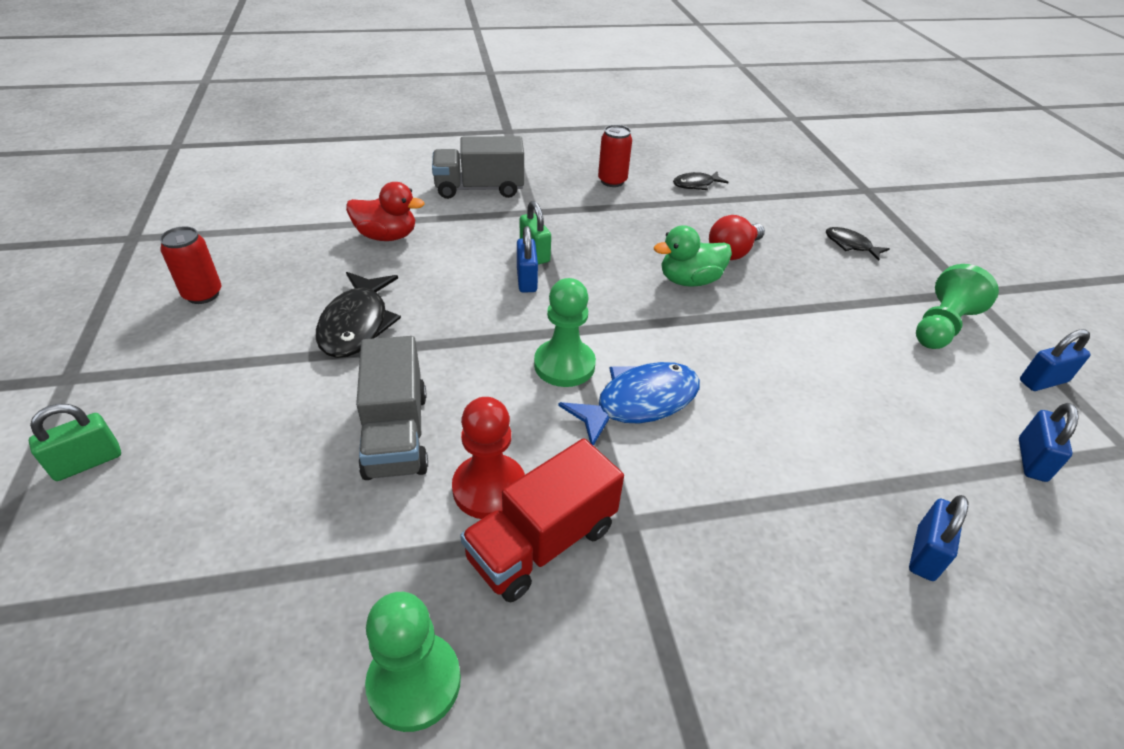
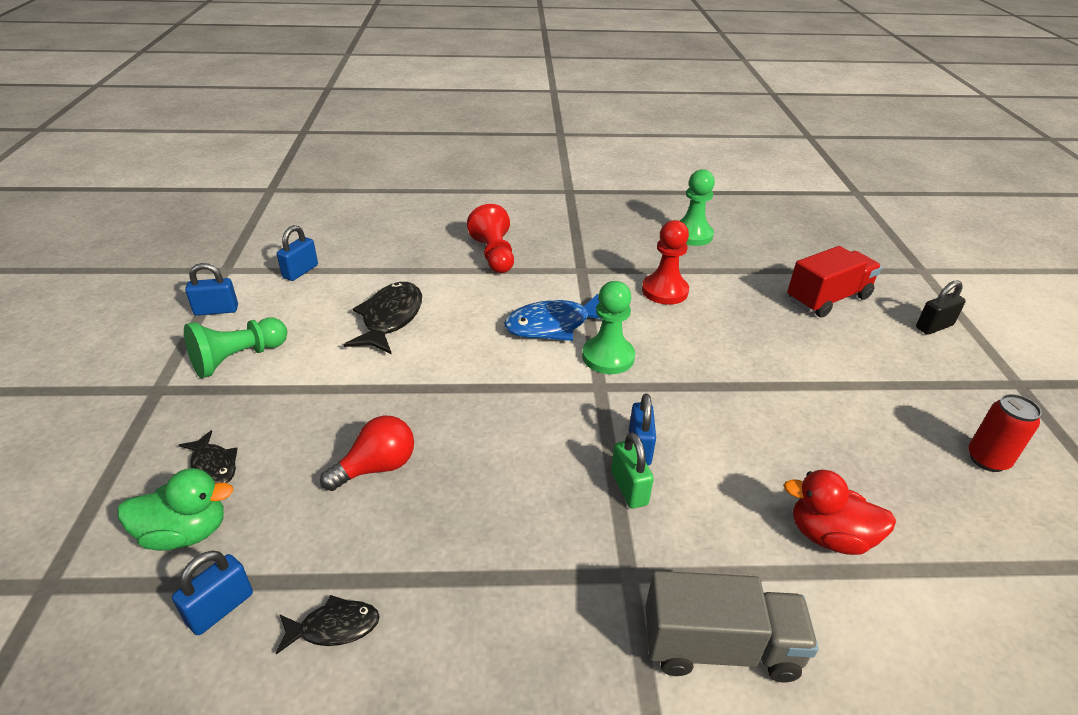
camera: 170 degrees left, 5 degrees down
green padlock [28,404,121,481] -> black padlock [916,280,966,335]
black fish [316,272,401,358] -> black fish moved to [344,282,422,354]
grey truck [356,336,428,480] -> none
red truck [460,438,624,602] -> red truck moved to [787,246,882,318]
red can [598,125,632,187] -> none
green duck [654,225,732,287] -> green duck moved to [117,468,233,551]
blue padlock [909,495,969,581] -> blue padlock moved to [172,550,253,635]
none -> red pawn [467,204,514,273]

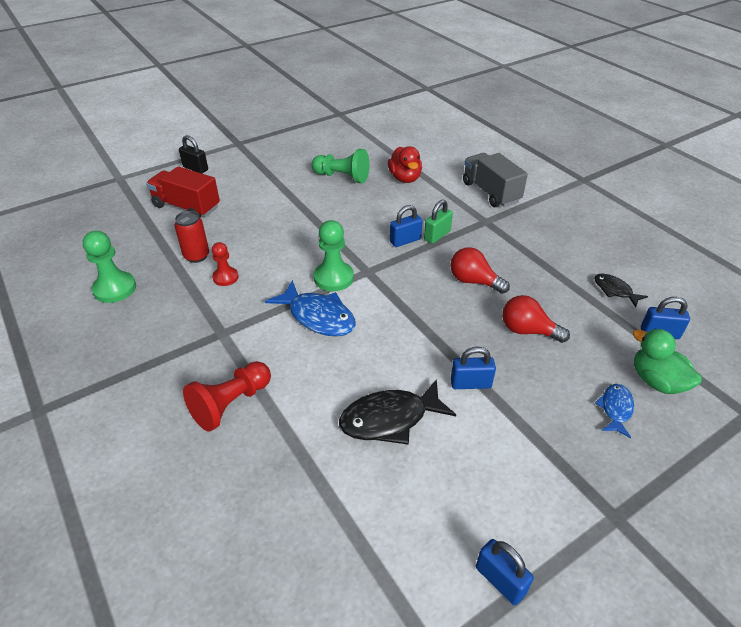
camera: 120 degrees left, 5 degrees up
black fish [179,430,238,483] -> blue fish [595,384,634,438]
green pawn [184,317,287,378] -> green pawn moved to [312,149,369,183]
blue padlock [277,225,318,281] -> blue padlock moved to [451,347,496,389]
red pawn [642,220,689,305] -> red pawn [212,242,239,286], size x0.63
red can [968,394,1042,472] -> red can moved to [174,211,209,263]
none -> red light bulb [450,247,510,294]

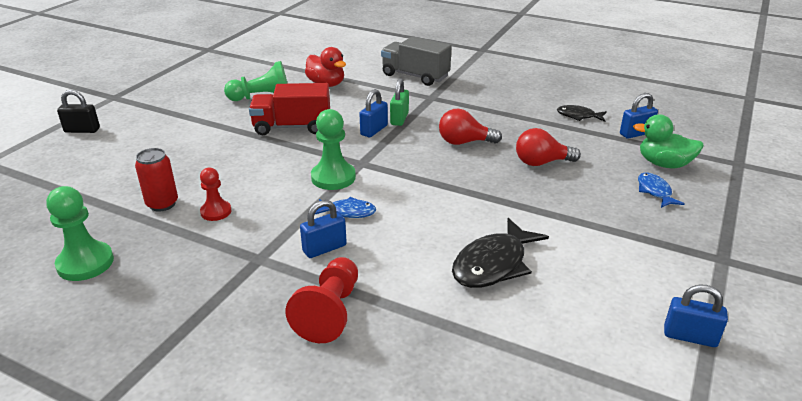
camera: 30 degrees left, 10 degrees down
red truck [146,166,220,218] -> red truck moved to [249,83,330,135]
blue fish [265,280,356,336] -> blue fish [314,197,376,218], size x0.56
blue padlock [451,347,496,389] -> blue padlock moved to [300,200,347,258]

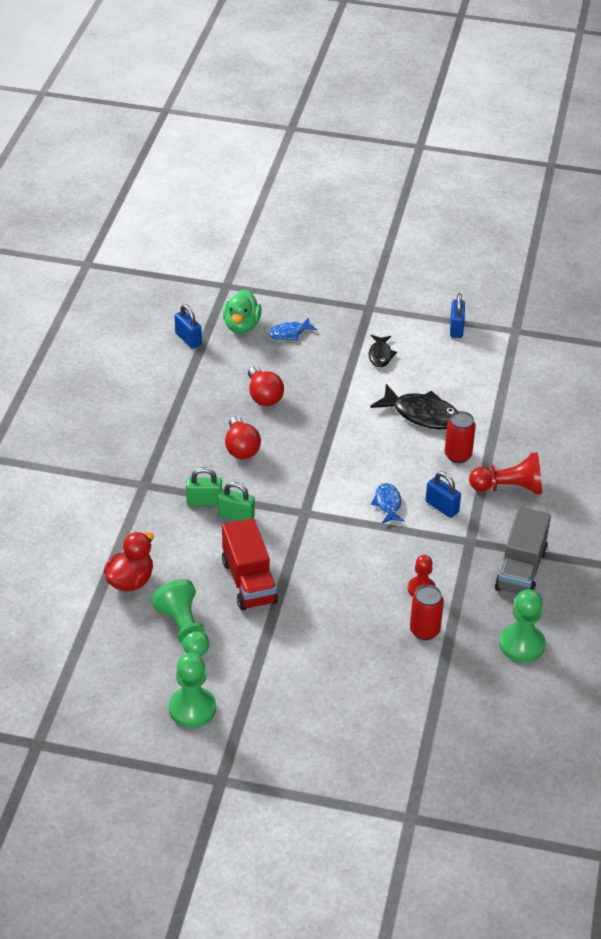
camera: 105 degrees left, 10 degrees up
black padlock [57,90,100,133] -> none
green pawn [311,109,356,190] -> green pawn moved to [169,653,216,728]
blue padlock [359,89,388,137] -> green padlock [218,482,255,521]
grey truck [381,36,452,86] -> grey truck moved to [495,507,551,595]
black fish [557,105,607,122] -> black fish moved to [368,335,397,367]
none -> red can [445,411,476,463]

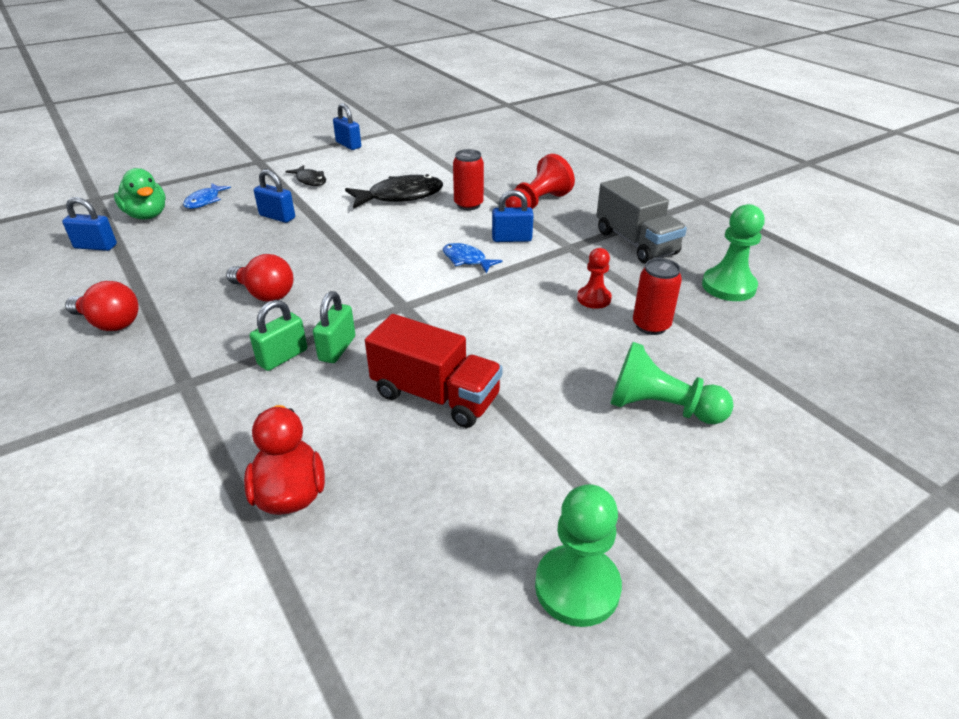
camera: 45 degrees left, 5 degrees down
green pawn [151,579,209,656] -> green pawn moved to [610,342,734,424]
green padlock [218,482,255,521] -> green padlock turned 45 degrees counterclockwise [313,291,355,363]
red light bulb [248,366,284,406] -> red light bulb moved to [65,281,139,331]
none -> blue padlock [254,169,295,223]

